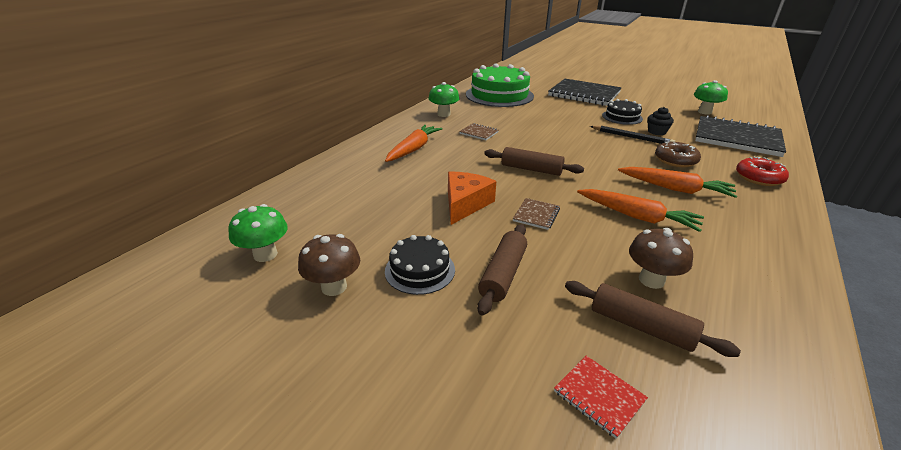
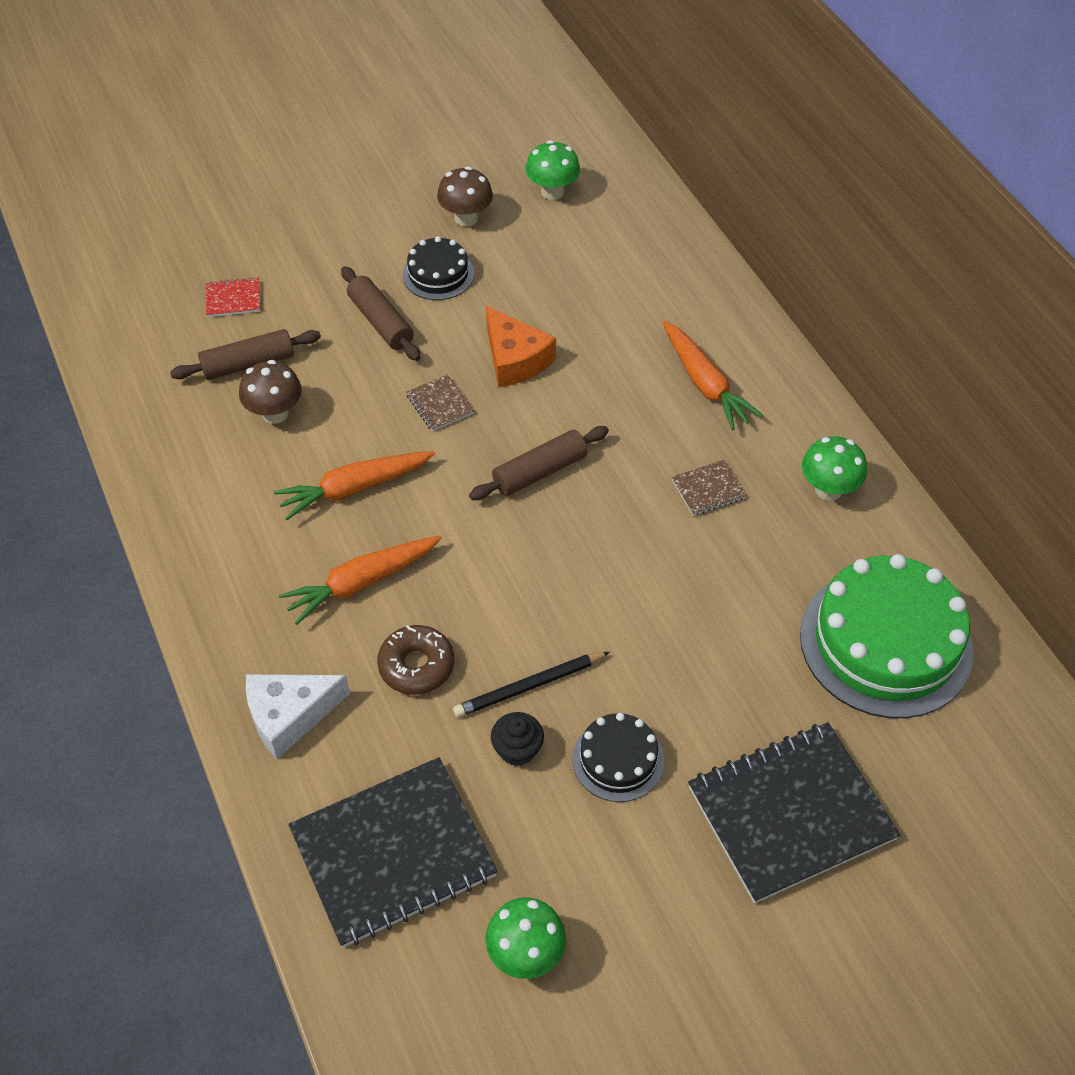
camera: 125 degrees right, 20 degrees up
red donut [736,156,789,186] -> white cheese [246,674,350,759]

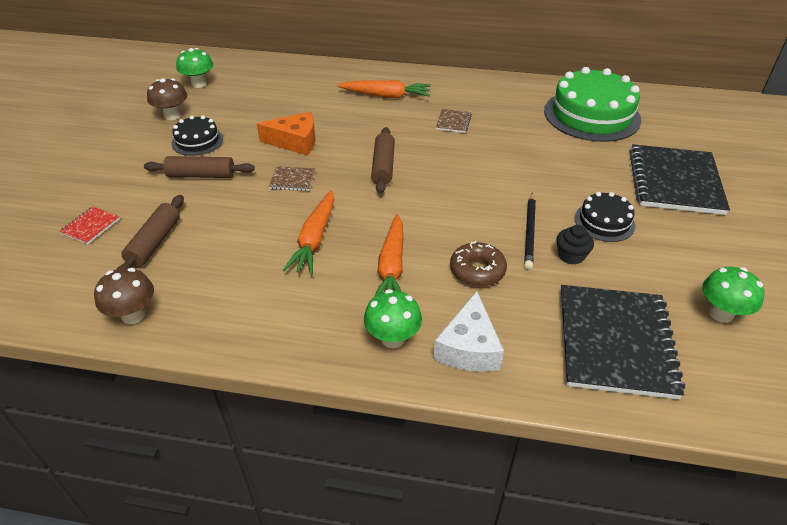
camera: 55 degrees left, 10 degrees down
brown mushroom [239,360,302,424] -> brown mushroom moved to [94,268,154,324]
green mushroom [802,436,867,501] -> green mushroom moved to [364,289,422,348]

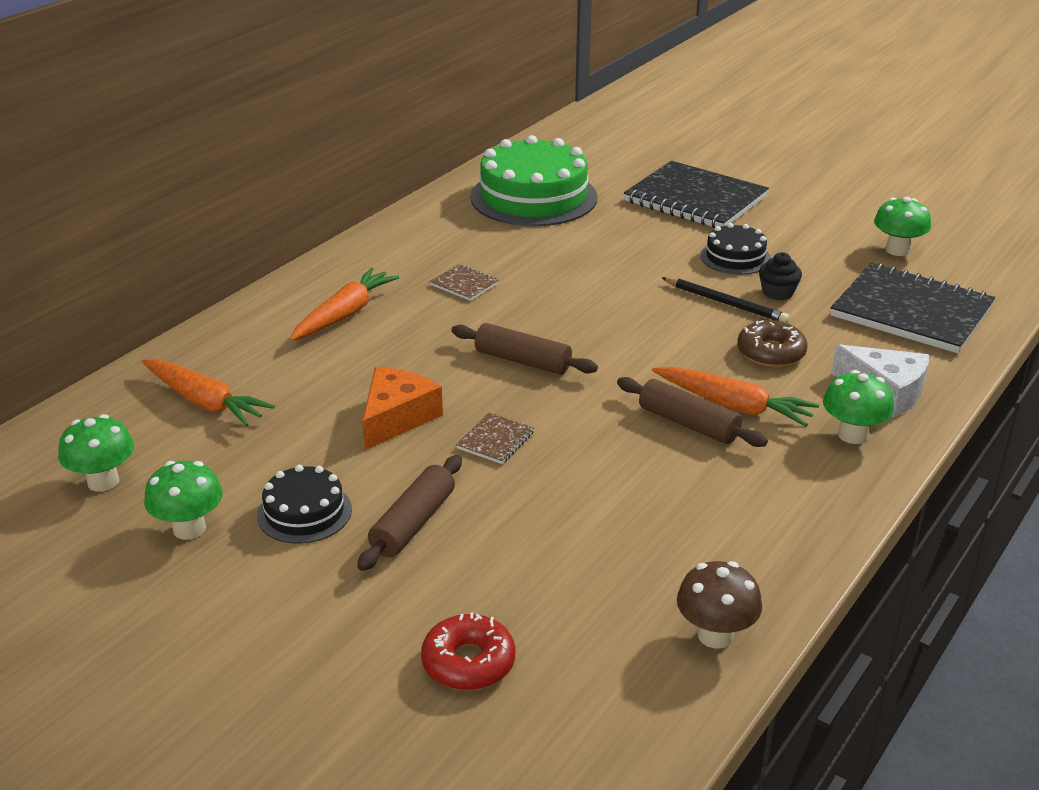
camera: 65 degrees left, 10 degrees down
red notebook [59,206,120,244] -> red donut [421,612,515,690]
brown rolling pin [117,195,184,269] -> brown rolling pin moved to [617,377,768,447]
brown mushroom [147,78,187,120] -> green mushroom [144,461,223,540]
orange carrot [283,190,334,275] -> orange carrot moved to [142,359,275,426]

